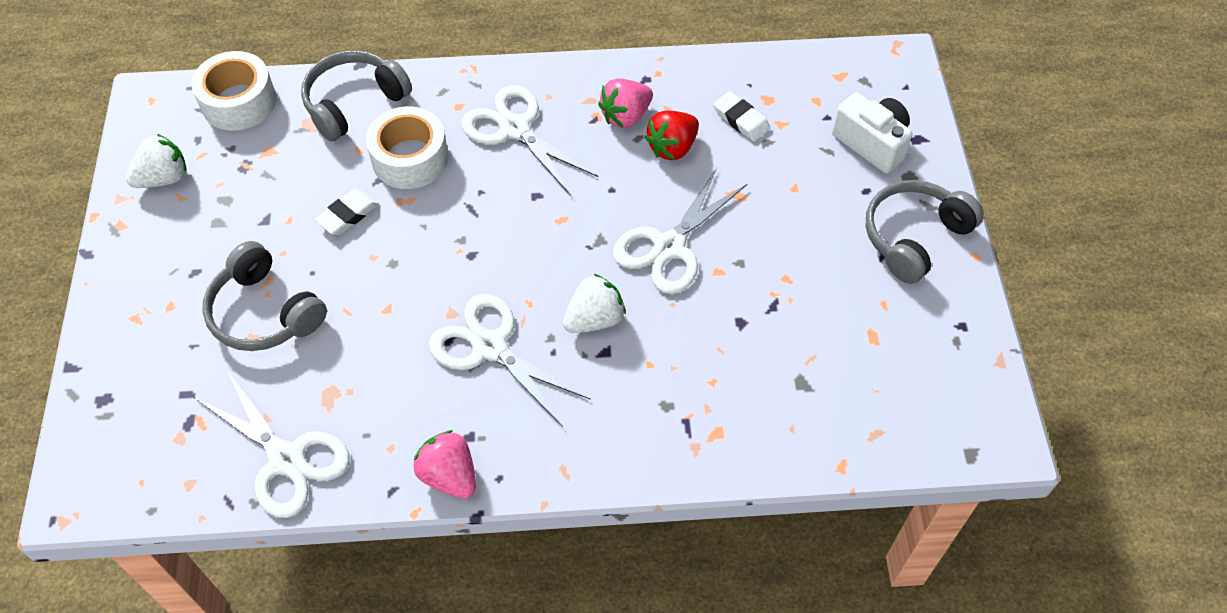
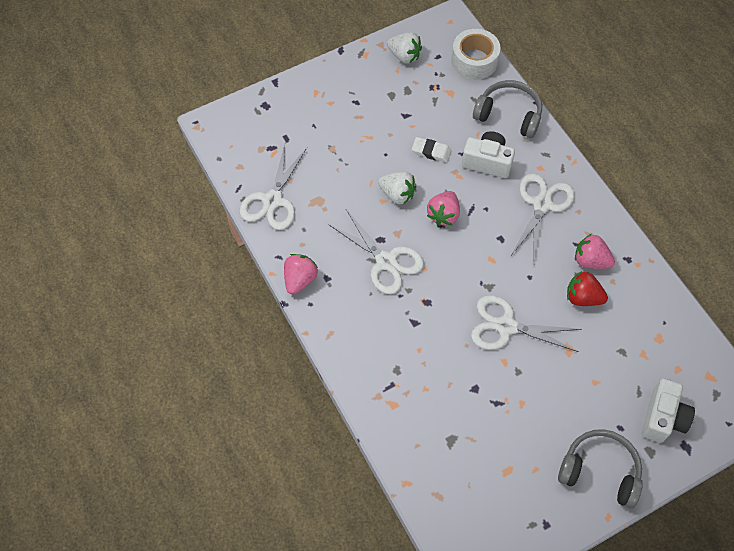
camera: 65 degrees right, 5 degrees up
grey headphones [202,241,327,351] -> none
white tape [366,106,449,189] -> white camera [462,131,515,178]
white scissors [429,294,591,427] -> white scissors turned 120 degrees clockwise [328,209,424,294]
white strawberry [563,274,626,333] -> white strawberry moved to [378,171,416,205]
white eraser [713,91,770,142] -> none
none -> pink strawberry [427,191,460,226]

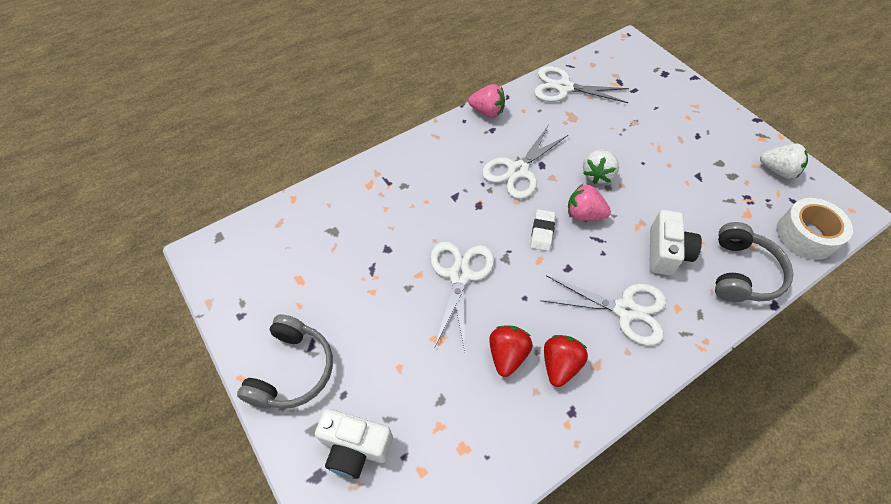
camera: 85 degrees right, 5 degrees down
white strawberry [387,32,422,64] -> white strawberry turned 90 degrees counterclockwise [760,143,808,179]
white eraser [412,137,452,163] -> white eraser moved to [530,209,556,251]
pink strawberry [575,234,615,269] -> red strawberry [544,335,588,387]

